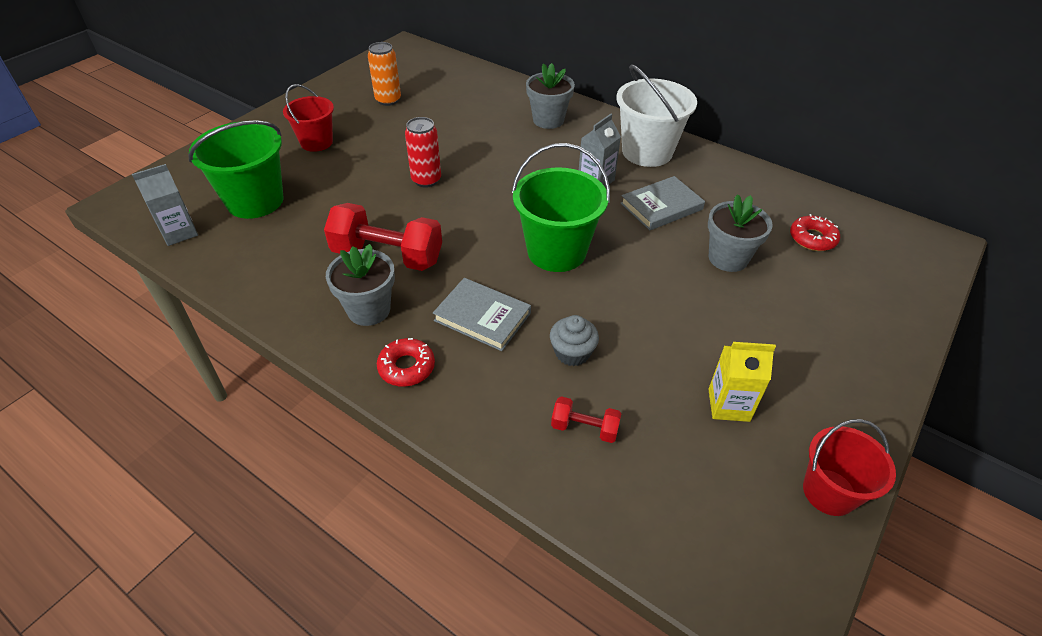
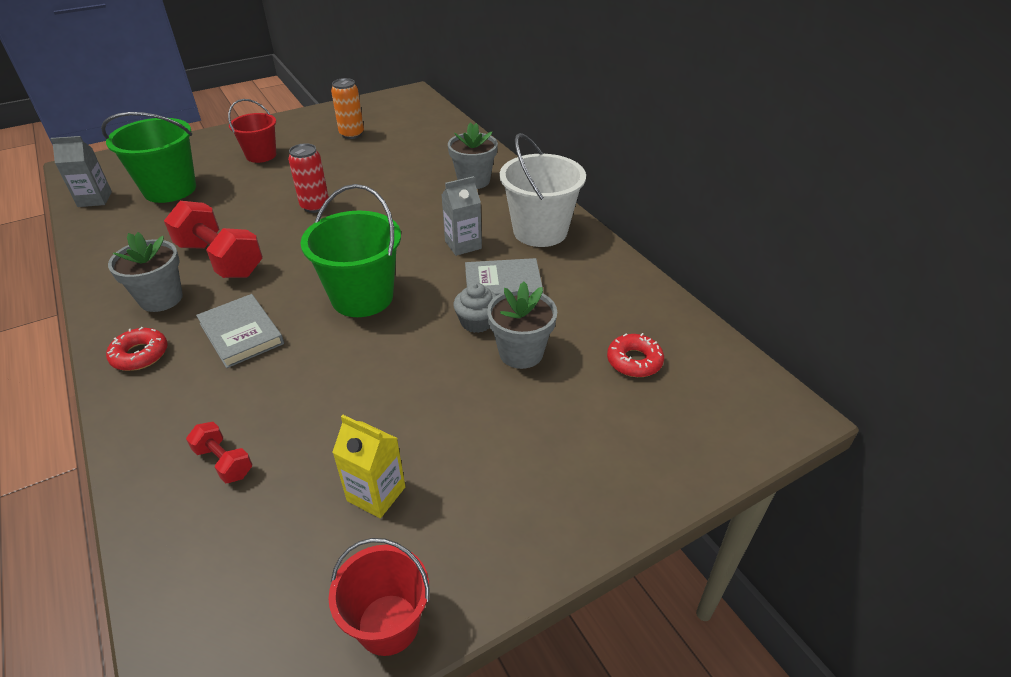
camera: 25 degrees right, 5 degrees down
grey cupcake [550,315,599,366] -> grey cupcake moved to [453,282,496,333]

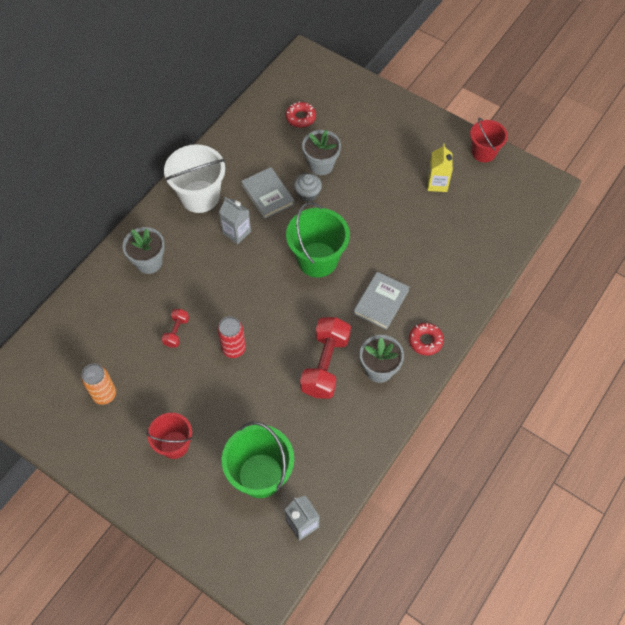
camera: 115 degrees left, 20 degrees up
red dumbbell [186,422,253,483] -> red dumbbell moved to [162,309,189,348]

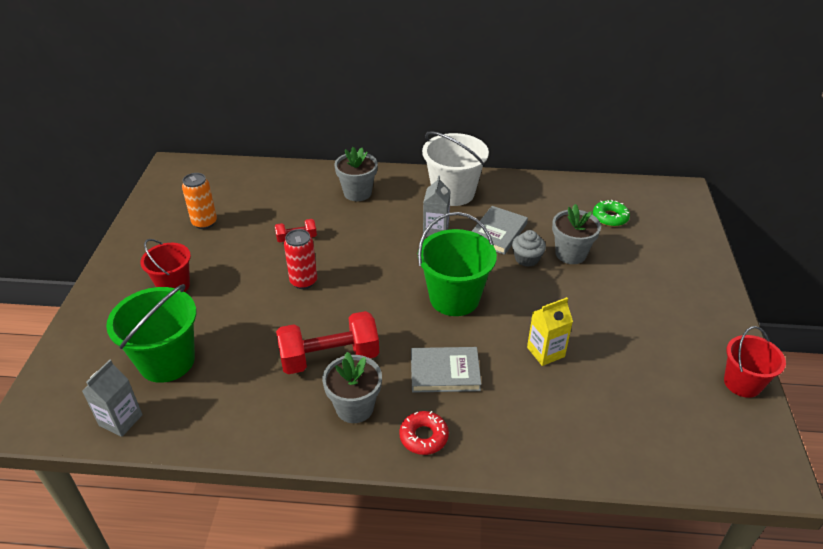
camera: 60 degrees right, 20 degrees down
red donut [286,101,316,128] -> green donut [593,200,630,227]
yellow carton [427,144,453,192] -> yellow carton moved to [527,297,573,366]

